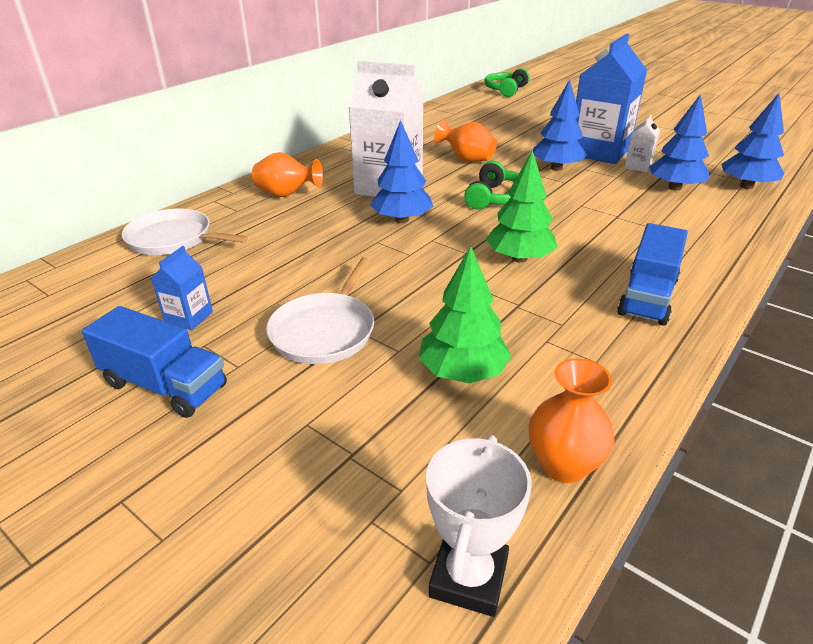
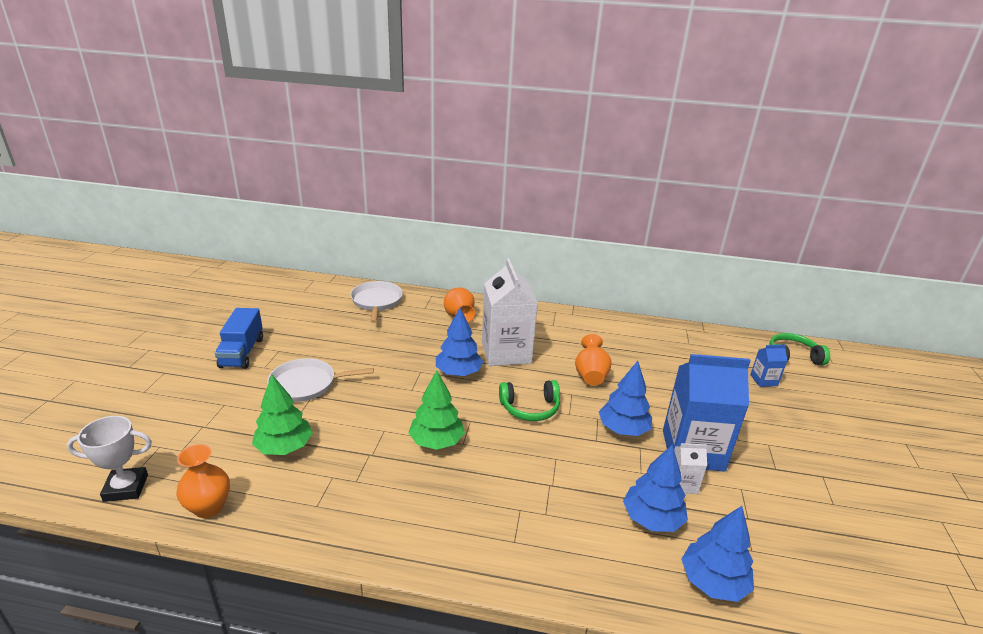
camera: 60 degrees right, 5 degrees down
blue carton [151,246,213,330] -> blue carton moved to [750,345,788,387]
blue truck [617,223,688,326] -> none

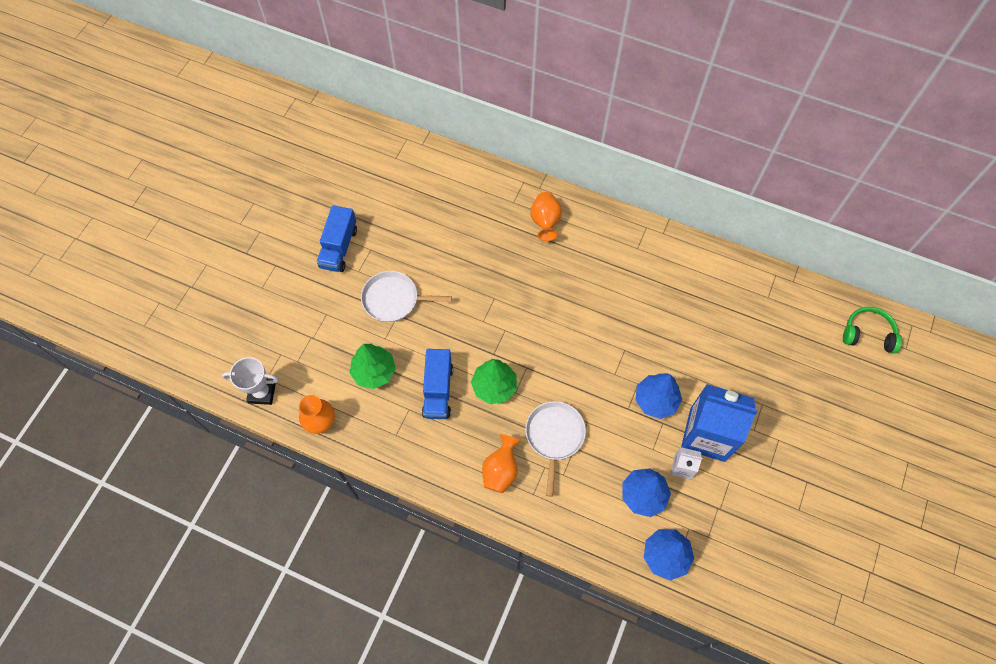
camera: 15 degrees right, 35 degrees up
white pan [350,281,403,323] -> white pan moved to [525,401,586,497]
blue tree [436,308,483,376] -> none
white carton [482,258,538,366] -> none
green headphones [499,380,560,421] -> none
orange vase [575,334,611,386] -> orange vase moved to [482,434,521,493]
blue carton [750,345,788,387] -> none
none -> blue truck [422,349,453,419]

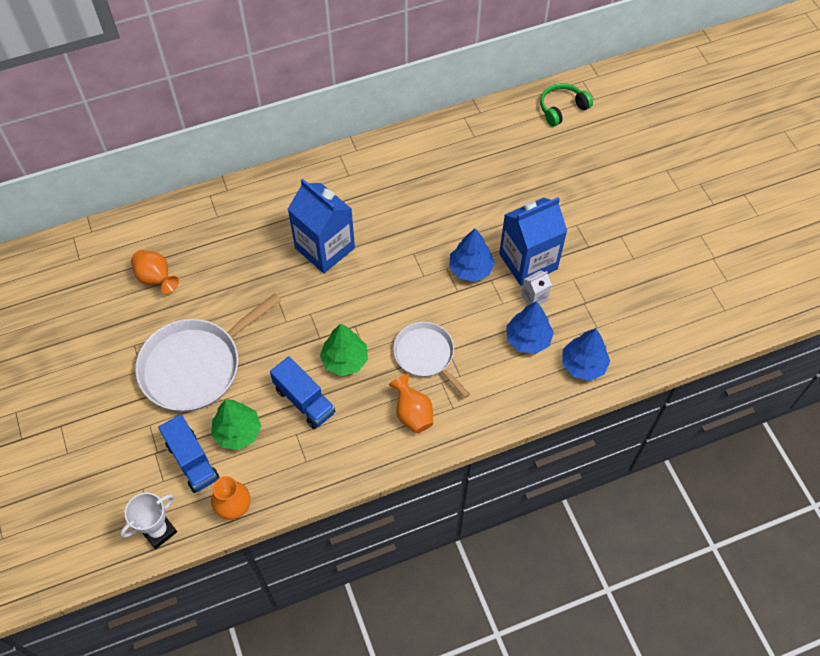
camera: 45 degrees left, 5 degrees down
blue truck [317,205,357,272] -> blue truck moved to [158,414,219,493]
white pan [361,271,452,322] -> white pan [135,293,281,412], size x1.65
orange vase [530,192,562,241] -> orange vase moved to [131,250,179,294]
none -> blue carton [288,179,355,273]

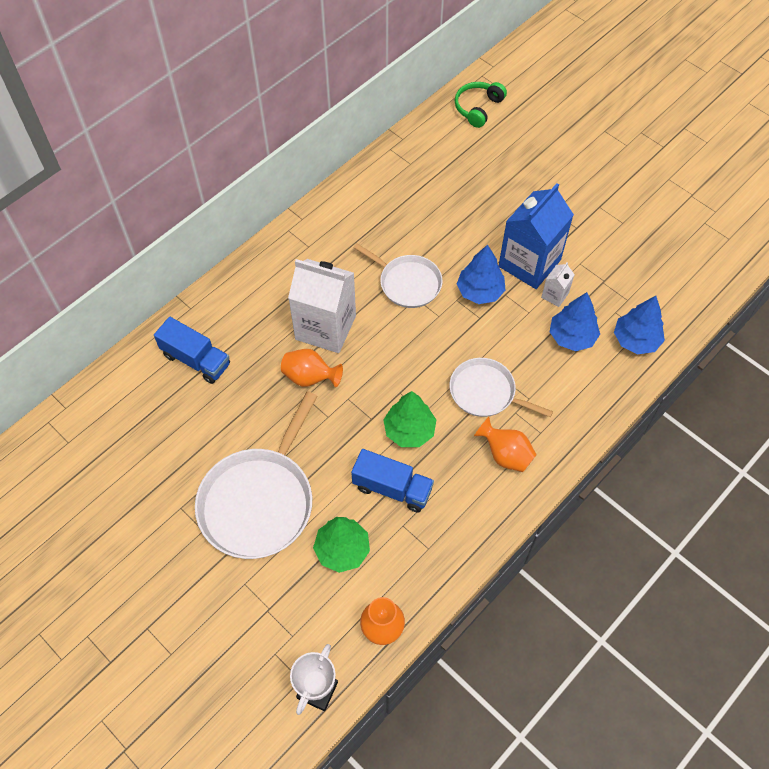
camera: 25 degrees left, 0 degrees up
orange vase [131,250,179,294] -> orange vase moved to [281,349,343,387]
blue truck [158,414,219,493] -> blue truck moved to [154,317,230,384]
blue carton [288,179,355,273] -> white carton [288,259,356,353]
none -> white pan [354,243,443,308]

